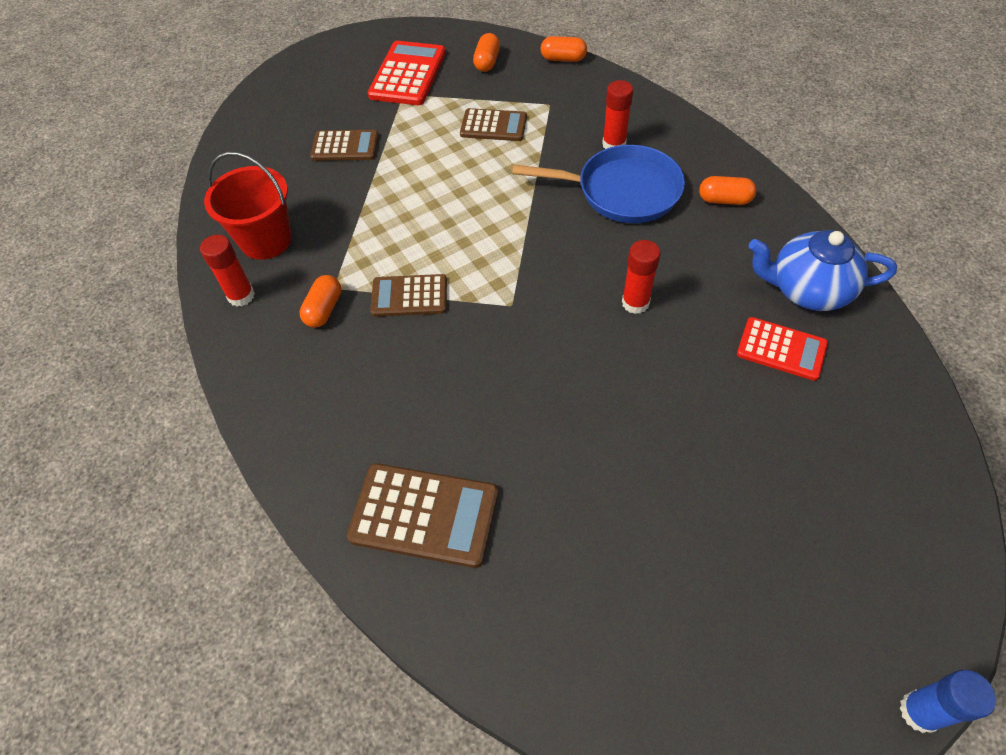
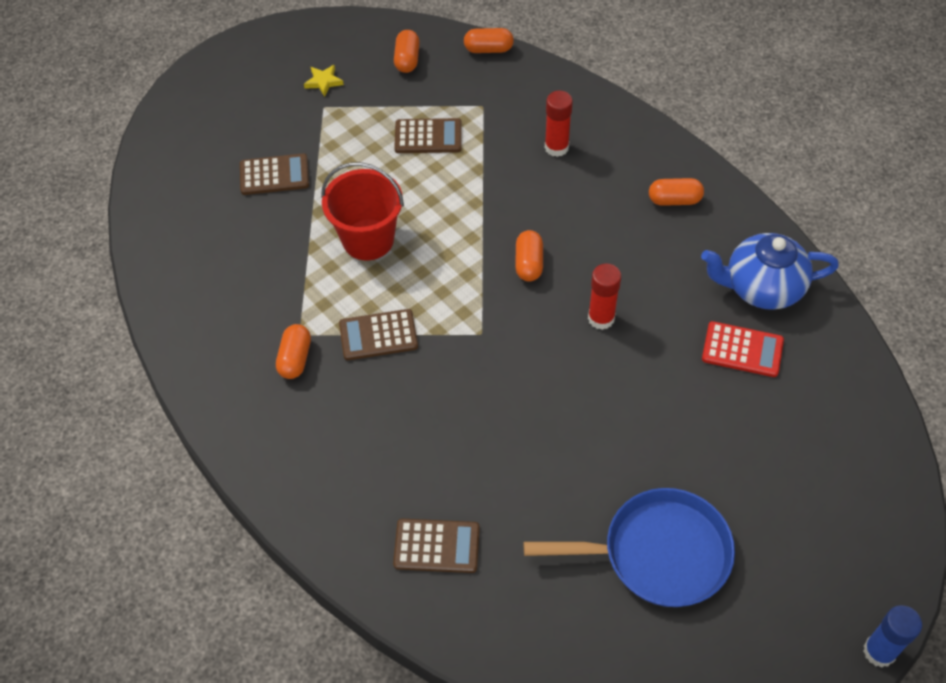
camera: 10 degrees left, 0 degrees up
red glue stick [200,235,255,307] -> none
red bucket [204,152,292,260] -> red bucket moved to [321,162,404,260]
brown calculator [347,463,498,568] -> brown calculator [393,519,480,573], size x0.66
red calculator [368,41,446,105] -> yellow star [304,65,344,97]
blue pan [512,145,685,223] -> blue pan moved to [524,488,735,607]
none -> orange capsule [515,230,543,281]

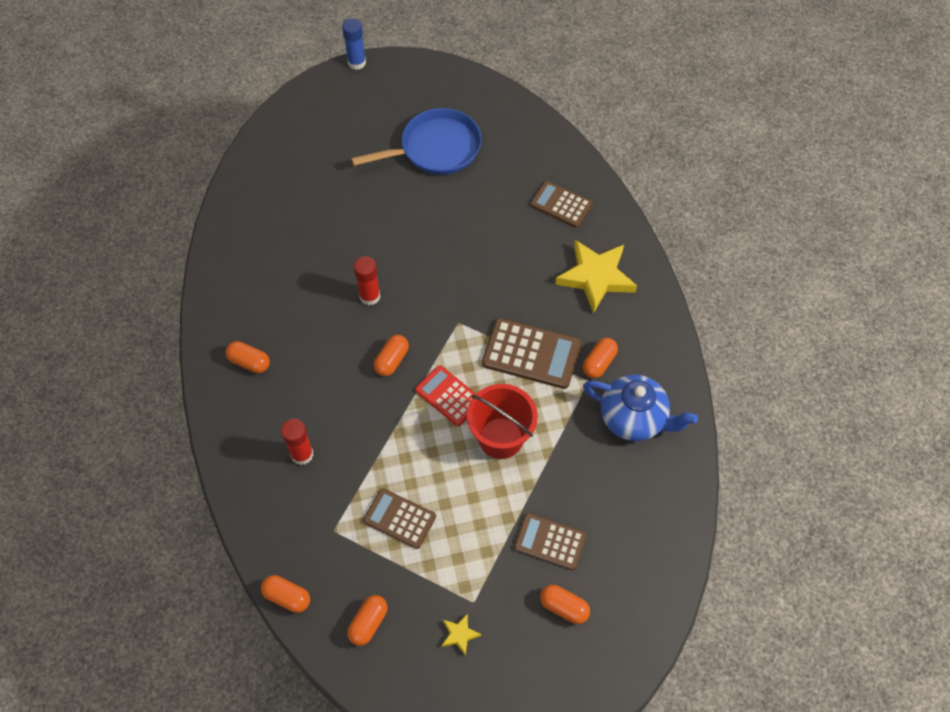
camera: 155 degrees left, 5 degrees up
brown calculator [339,309,418,360] -> brown calculator [482,318,581,389], size x1.51
blue pan [524,488,735,607] -> blue pan turned 135 degrees clockwise [351,108,482,175]
blue teapot [701,233,839,310] -> blue teapot moved to [583,374,698,441]
red calculator [702,321,784,377] -> red calculator moved to [415,365,476,426]
none -> orange capsule [540,585,590,624]
none -> yellow star [555,240,637,314]

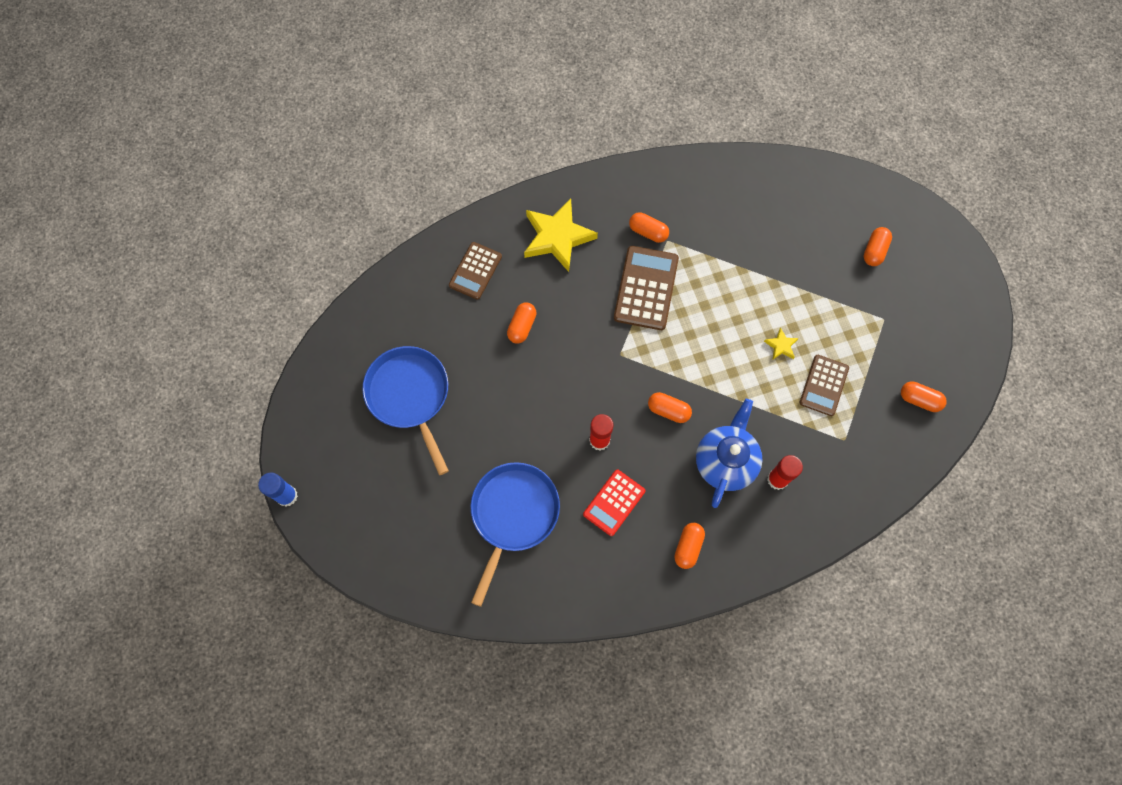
camera: 95 degrees left, 10 degrees up
orange capsule [261,575,310,613] -> orange capsule moved to [507,302,537,344]
red calculator [415,365,476,426] -> red calculator moved to [583,470,645,536]
yellow star [442,613,482,656] -> yellow star moved to [764,327,799,359]
red bucket [467,384,538,459] -> none
brown calculator [514,513,586,570] -> none
blue teapot [583,374,698,441] -> blue teapot moved to [696,399,762,508]
none -> blue pan [470,462,560,607]

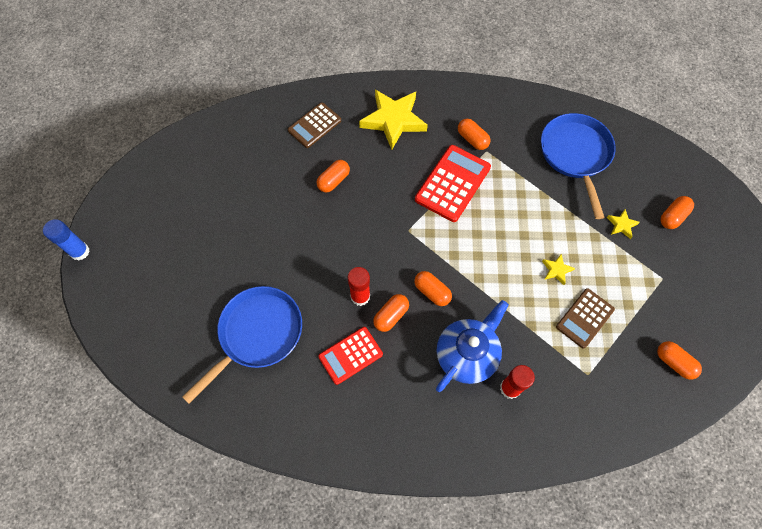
camera: 20 degrees right, 5 degrees down
blue pan [362,346,449,475] -> blue pan moved to [541,113,616,219]
brown calculator [614,246,679,330] -> red calculator [415,145,491,222]
orange capsule [674,523,705,569] -> orange capsule moved to [373,294,409,332]
none -> yellow star [607,209,640,239]

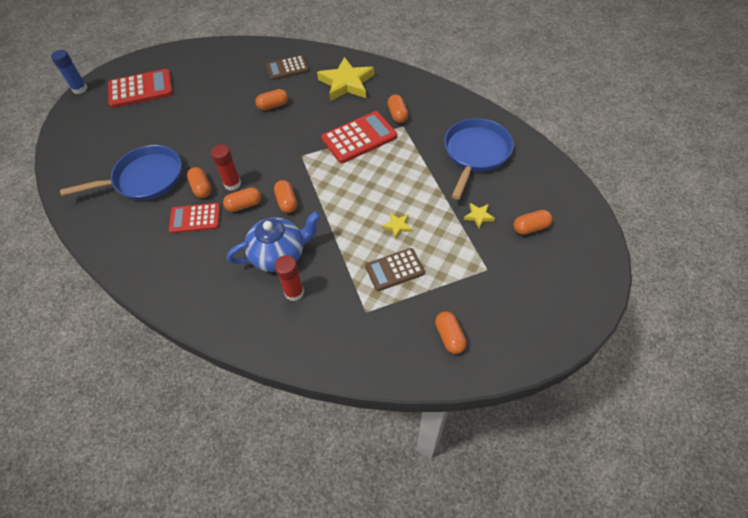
camera: 30 degrees right, 10 degrees down
none -> red calculator [108,69,173,108]
none -> orange capsule [187,167,211,198]

